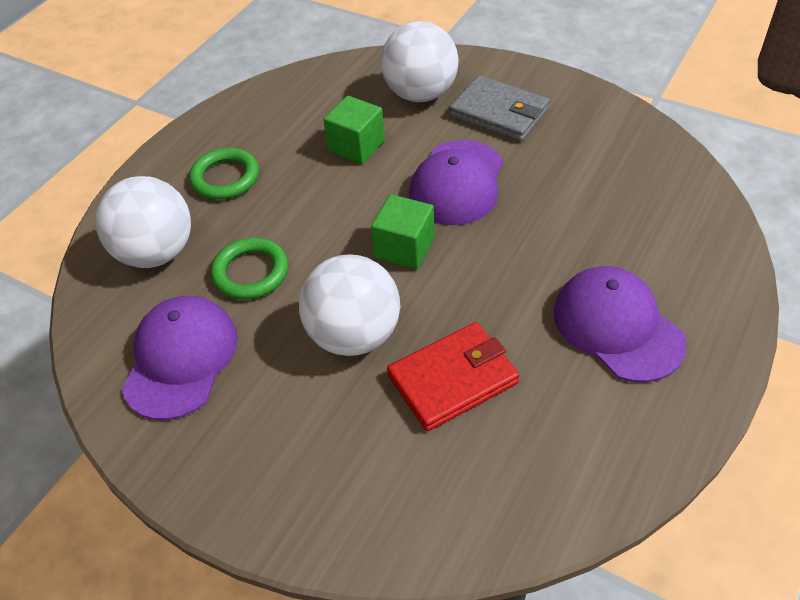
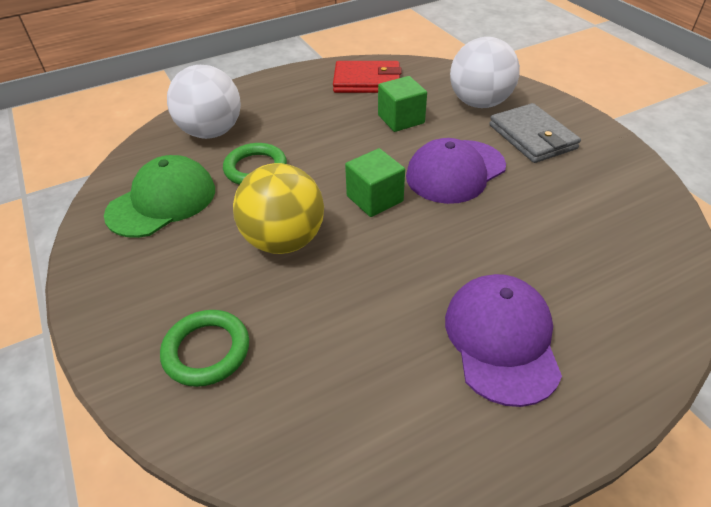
camera: 30 degrees right, 5 degrees down
purple cap [122,296,238,420] -> green cap [104,155,215,238]
green ring [189,148,259,200] -> green ring moved to [160,310,249,387]
white ball [299,254,400,356] -> yellow ball [233,163,324,254]
red wallet [387,322,519,431] -> red wallet moved to [333,61,402,93]

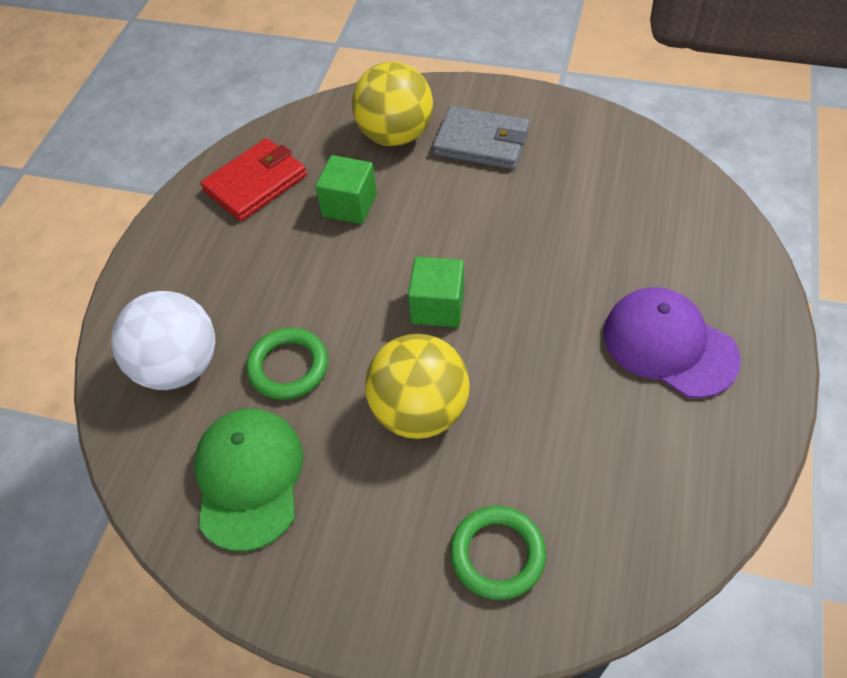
camera: 45 degrees left, 10 degrees up
purple cap [406,138,506,204] -> none
white ball [450,37,520,108] -> yellow ball [352,62,433,146]

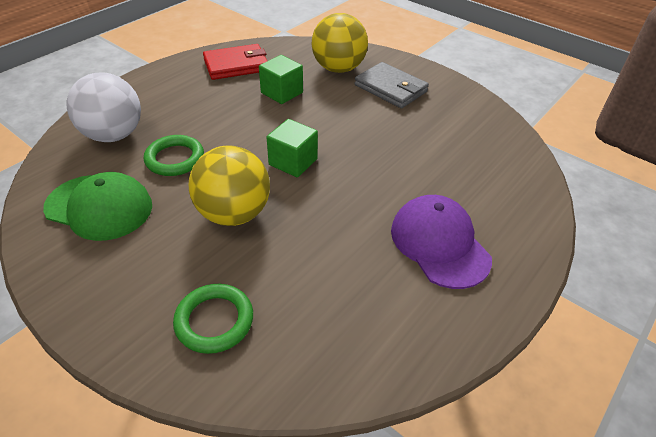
camera: 20 degrees right, 10 degrees down
green cap [194,409,304,551] -> green cap turned 90 degrees clockwise [43,172,152,241]

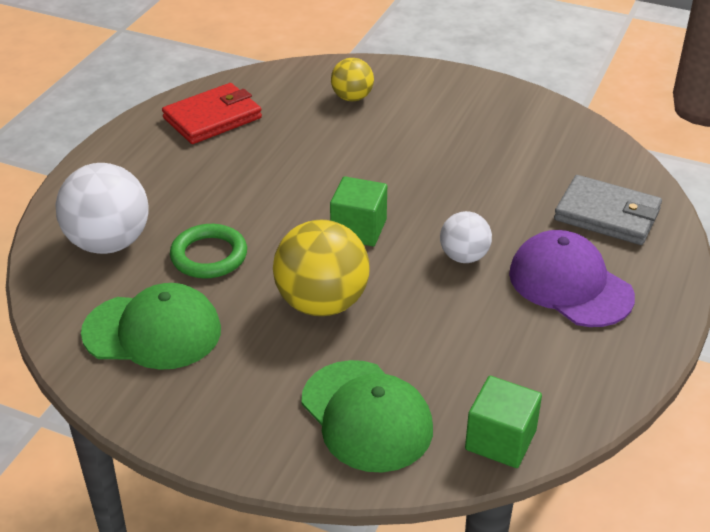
camera: 15 degrees left, 5 degrees down
green ring [173,284,253,354] -> green cap [301,360,433,473]
green cube [259,55,303,104] -> green cube moved to [465,376,542,468]
yellow ball [311,13,368,73] -> yellow ball [331,58,374,101], size x0.57
grey wallet [355,62,429,108] -> grey wallet moved to [554,175,662,245]
none -> white ball [440,211,492,263]

